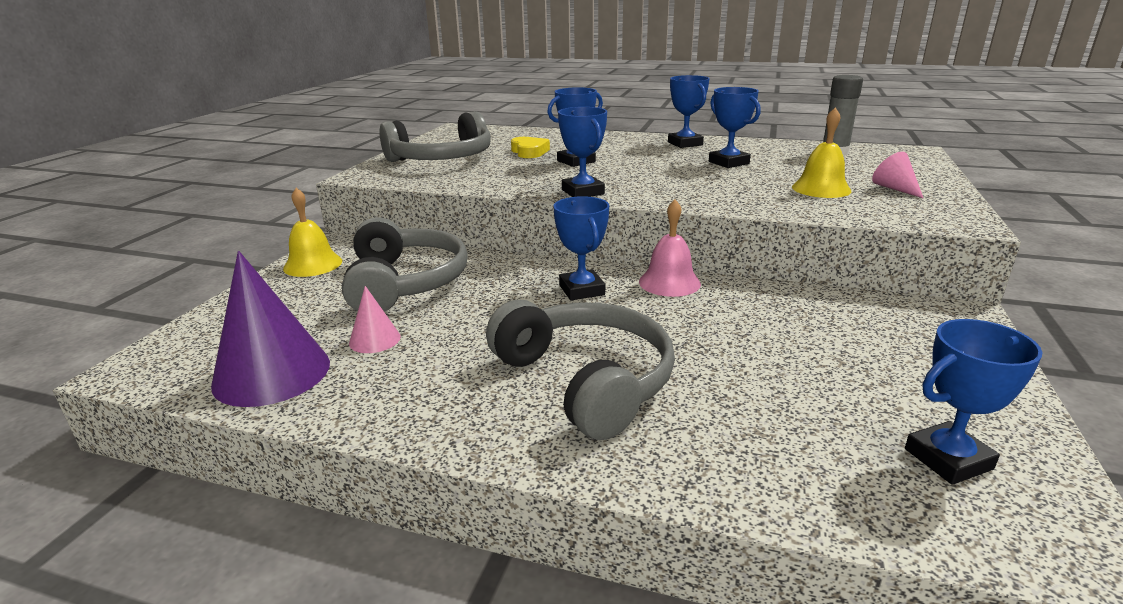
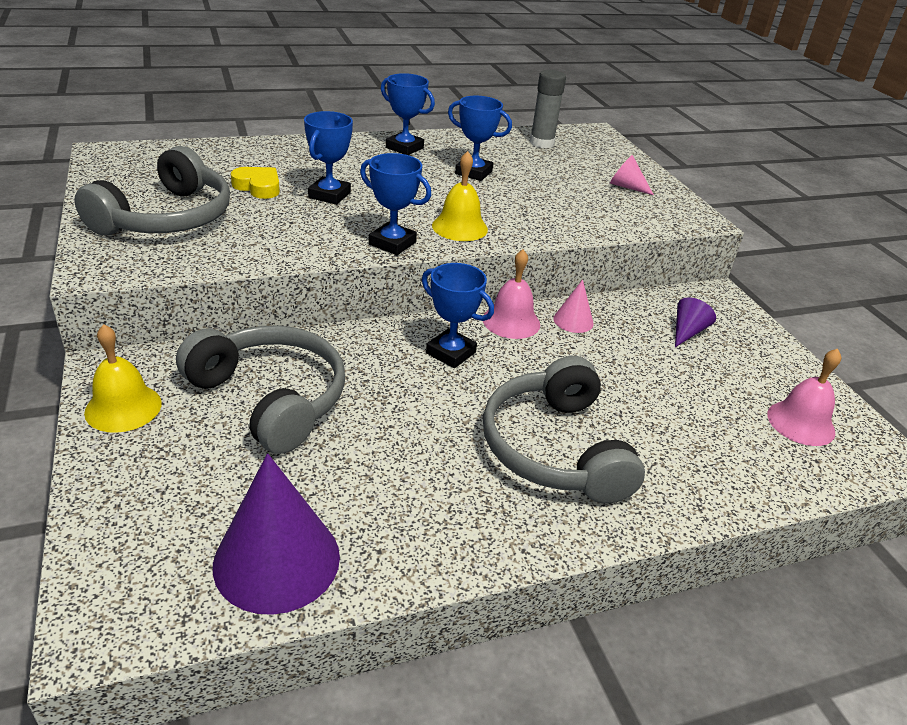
camera: 40 degrees left, 10 degrees up
pink cone [349,286,401,353] -> pink cone moved to [553,279,594,333]
grey headphones [486,300,675,440] -> grey headphones turned 120 degrees counterclockwise [483,356,645,504]
yellow bell [792,107,851,198] -> yellow bell moved to [432,151,488,241]
blue trophy [905,319,1043,485] -> pink bell [767,349,841,446]
none -> purple cone [675,297,716,347]

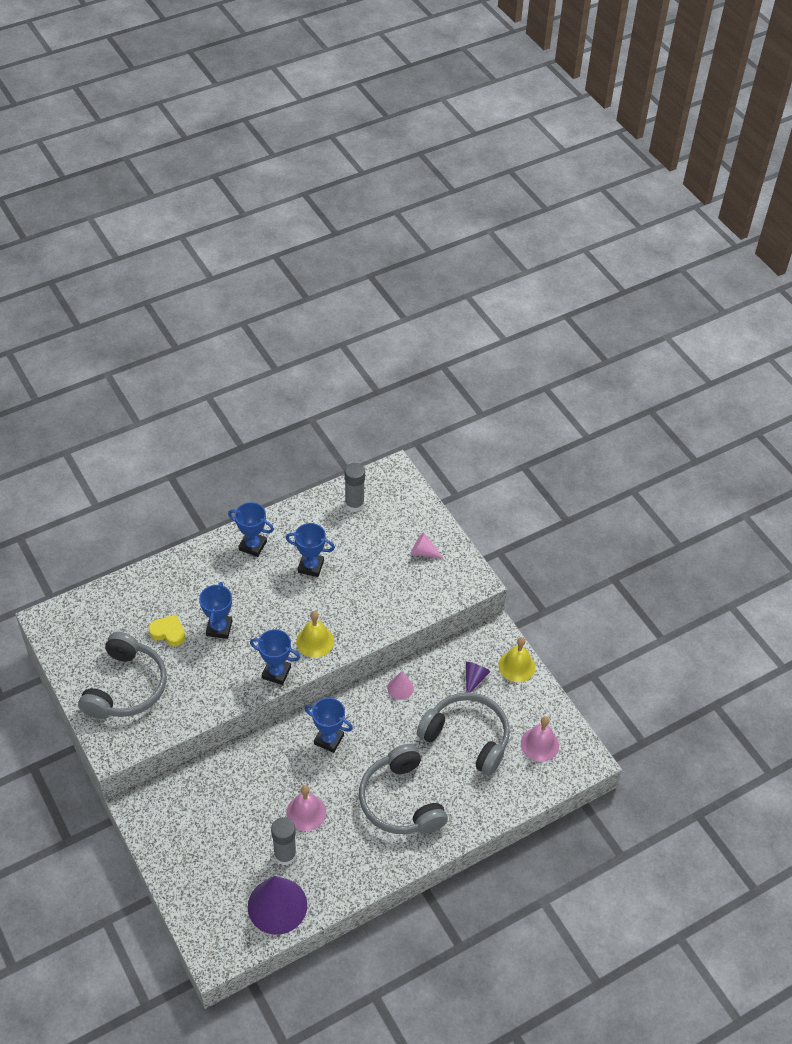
camera: 10 degrees left, 15 degrees up
yellow bell [84,324,162,433] -> yellow bell moved to [498,637,535,682]
grey headphones [176,325,345,454] -> grey headphones moved to [417,692,510,776]
pink bell [483,250,540,339] -> pink bell moved to [286,785,326,831]
none -> grey glue stick [271,817,296,866]

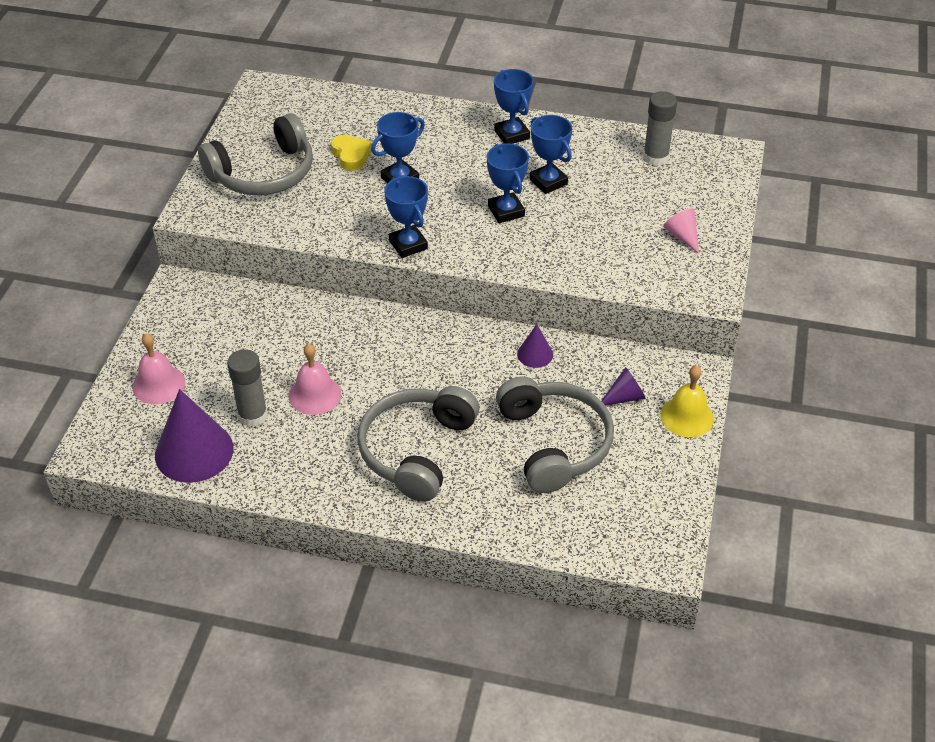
camera: 45 degrees right, 5 degrees down
yellow bell [296,611,334,658] -> none
blue trophy [305,698,353,753] -> blue trophy moved to [487,143,529,223]
pink cone [387,671,414,700] -> purple cone [517,324,553,368]
pink bell [521,716,559,762] -> pink bell moved to [133,333,185,404]

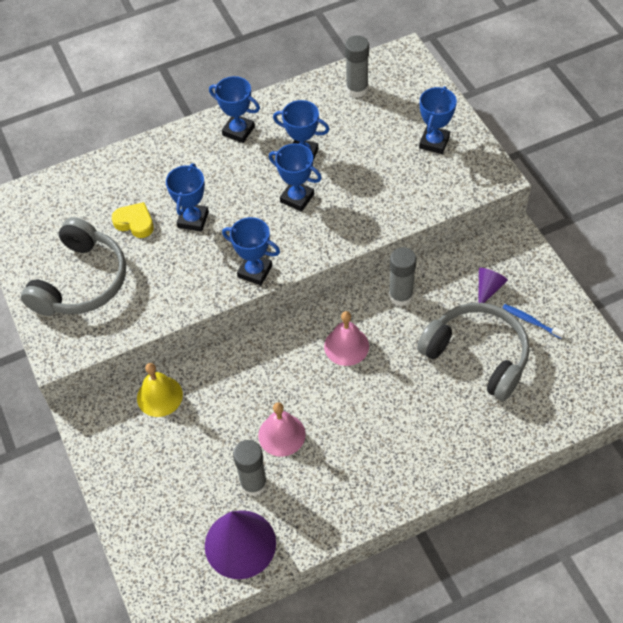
camera: 35 degrees left, 10 degrees up
pink bell [133,333,185,404] -> pink bell moved to [324,311,369,366]
grey headphones [358,386,479,502] -> none
purple cone [517,324,553,368] -> grey glue stick [389,247,416,306]
yellow bell [660,365,714,437] -> yellow bell moved to [137,363,183,417]
pink cone [663,208,699,254] -> blue trophy [419,86,457,154]
none -> blue toothbrush [502,304,565,339]

